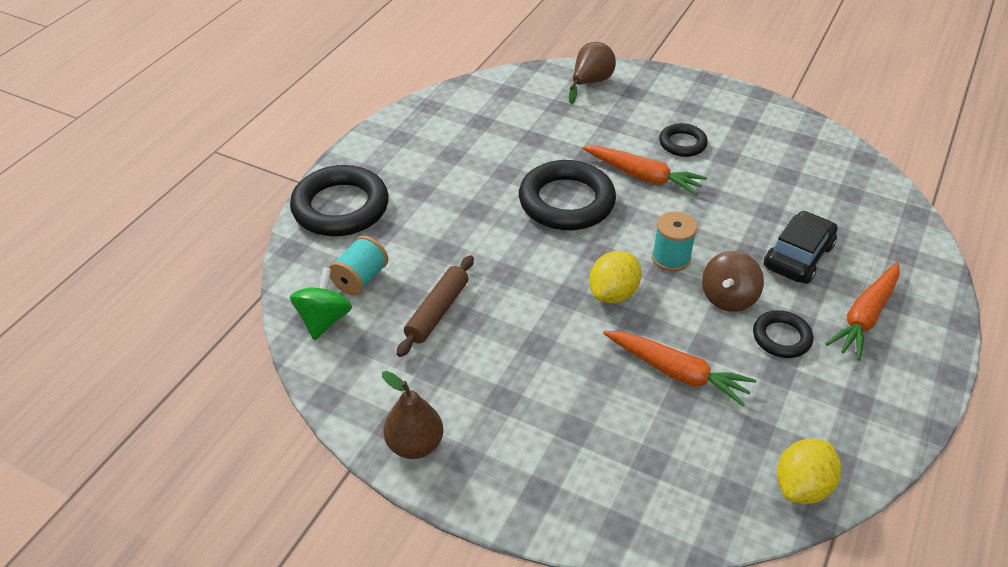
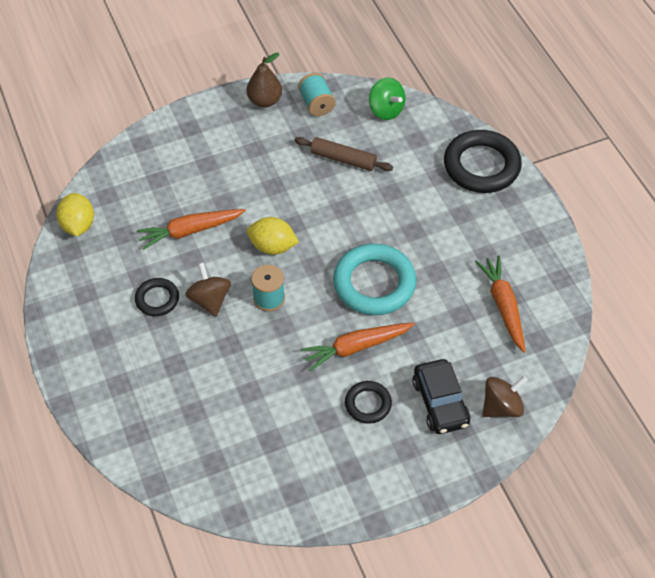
camera: 130 degrees right, 10 degrees up
turquoise spool [329,236,388,296] -> turquoise spool moved to [298,73,336,116]
brown rolling pin [397,255,474,357] -> brown rolling pin turned 45 degrees counterclockwise [295,137,393,171]
black ring [519,160,616,230] -> turquoise ring [333,243,417,315]
brown pear [569,42,616,104] -> brown spinning top [483,376,528,417]
yellow lemon [589,251,642,303] -> yellow lemon turned 60 degrees counterclockwise [247,217,299,255]
black car [764,211,837,284] -> black car moved to [413,359,471,434]
orange carrot [826,262,900,361] -> orange carrot moved to [475,256,526,353]

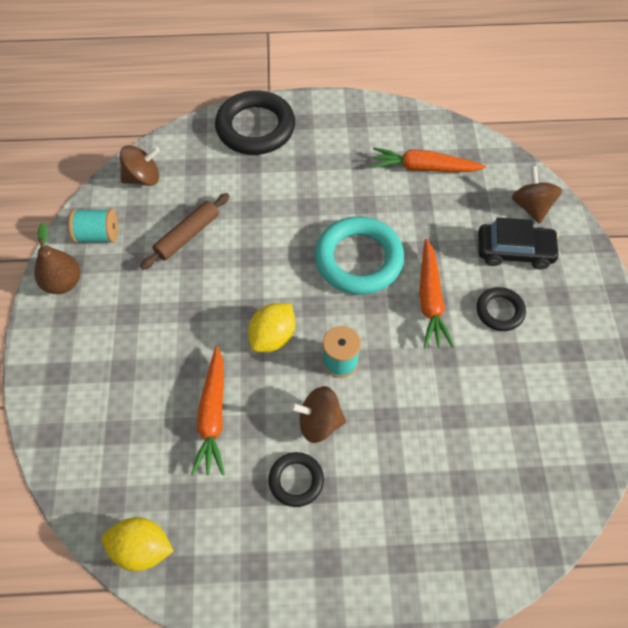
camera: 70 degrees left, 5 degrees up
green spinning top [369,77,406,120] -> brown spinning top [120,145,160,186]

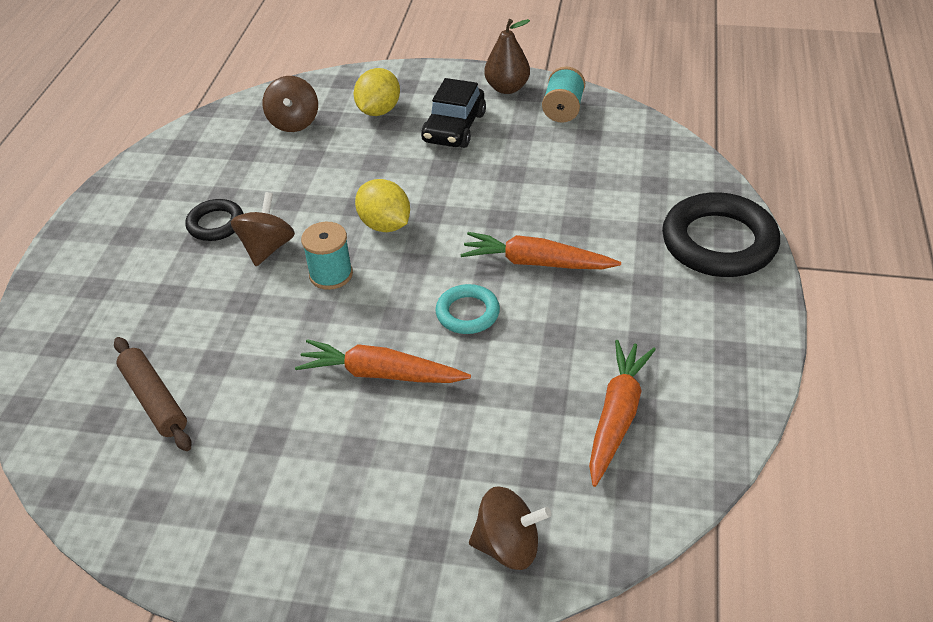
camera: 105 degrees right, 15 degrees down
yellow lemon [102,517,174,571] -> yellow lemon moved to [354,68,400,116]
brown spinning top [120,145,160,186] -> brown spinning top moved to [263,76,318,132]
brown rolling pin [140,193,230,270] -> brown rolling pin moved to [114,337,192,451]
orange carrot [191,346,225,476] -> orange carrot moved to [460,232,621,269]
turquoise ring [315,216,404,295] -> turquoise ring [435,284,500,334], size x0.53
black ring [476,287,526,331] -> none
black car [478,217,560,270] -> black car moved to [421,78,486,148]

